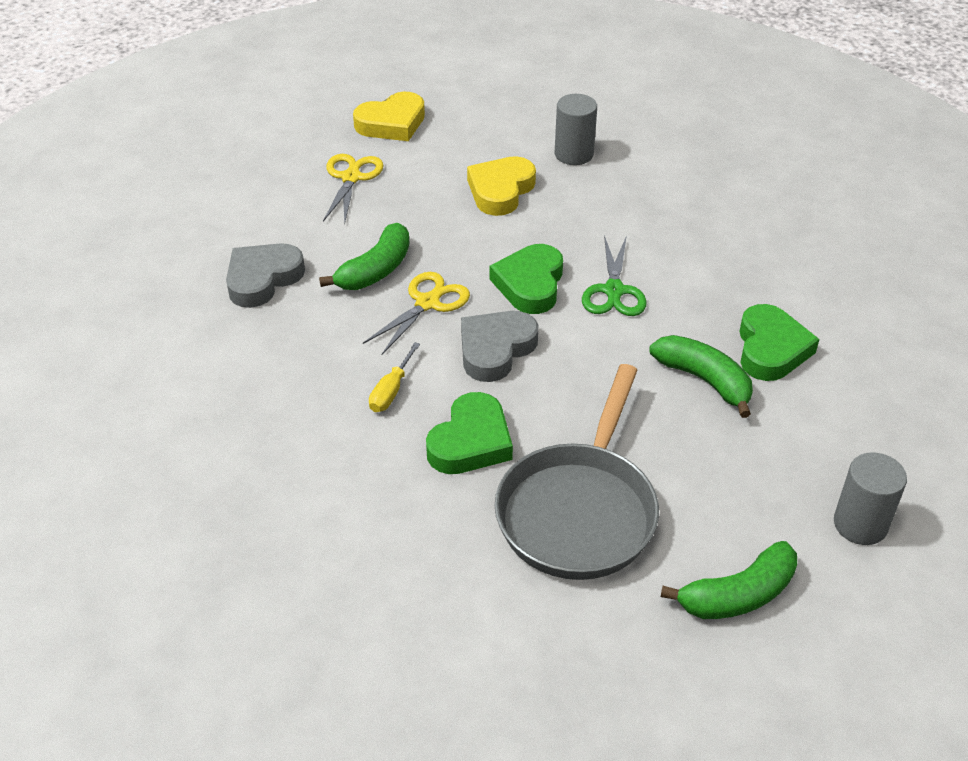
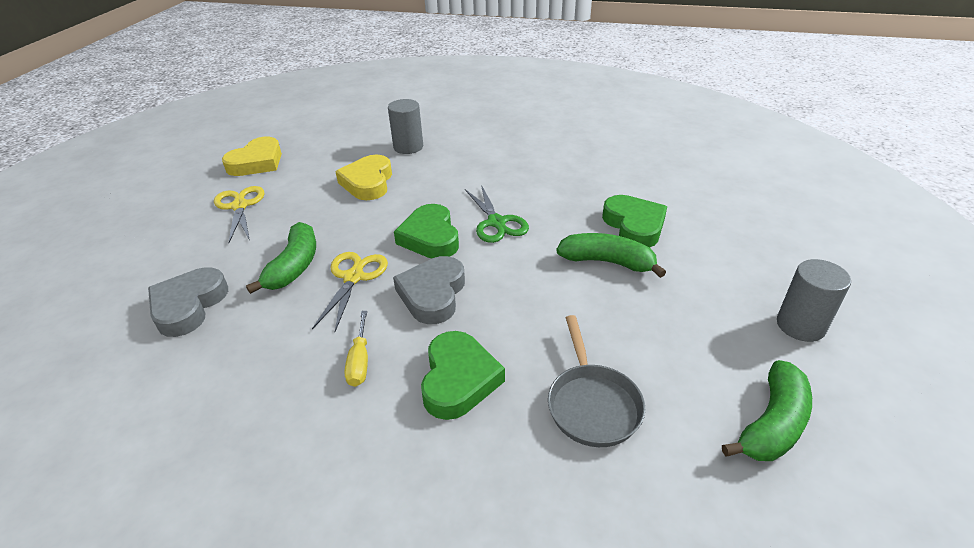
camera: 25 degrees left, 5 degrees down
grey pan [495,364,659,580] -> grey pan [548,315,645,447], size x0.60

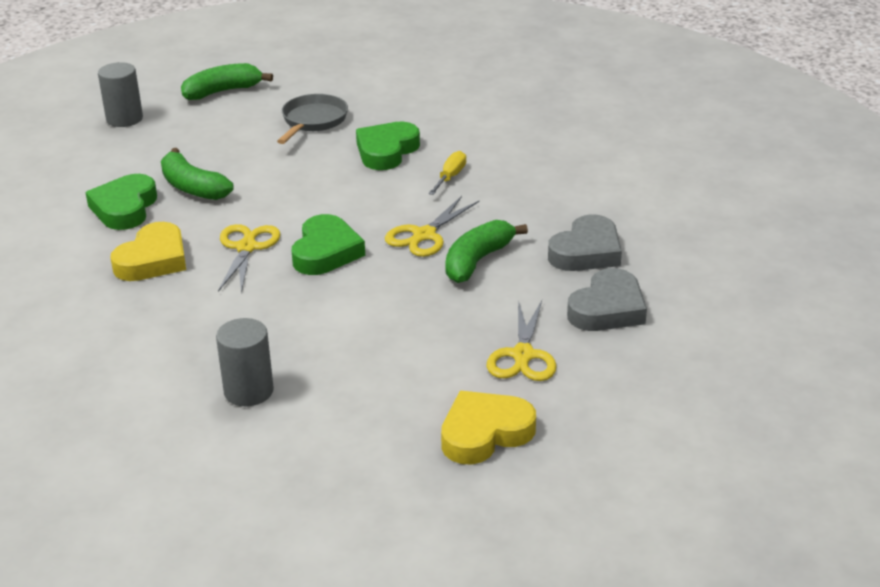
camera: 155 degrees left, 5 degrees down
yellow heart [335,155,392,200] -> yellow heart moved to [110,222,186,281]
grey heart [393,256,465,324] -> grey heart moved to [567,268,647,331]
green scissors [465,185,529,243] -> yellow scissors [218,224,280,293]

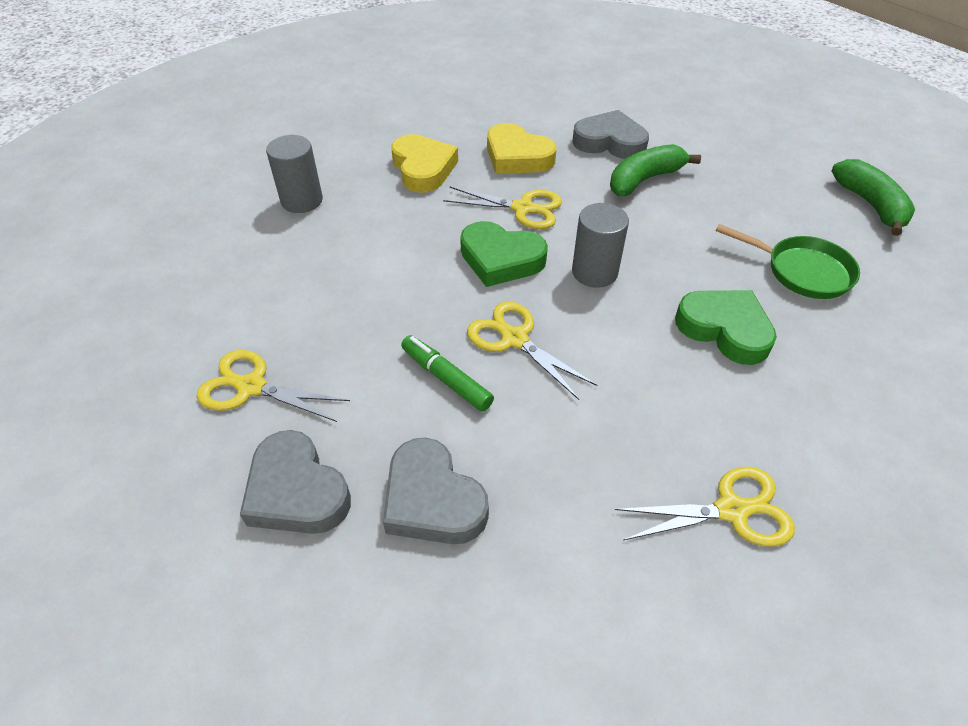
camera: 100 degrees right, 15 degrees up
green heart [85,174,157,230] -> grey heart [573,110,649,159]
grey cylinder [98,62,143,127] -> grey cylinder moved to [572,203,629,288]
grey pan [277,94,348,144] -> green pan [716,224,860,299]
yellow screwdriver [428,151,466,195] -> none
yellow heart [441,391,536,464] -> yellow heart moved to [391,134,458,193]
green banana [445,220,528,283] -> green marker [401,335,494,412]
none -> yellow scissors [615,466,795,547]

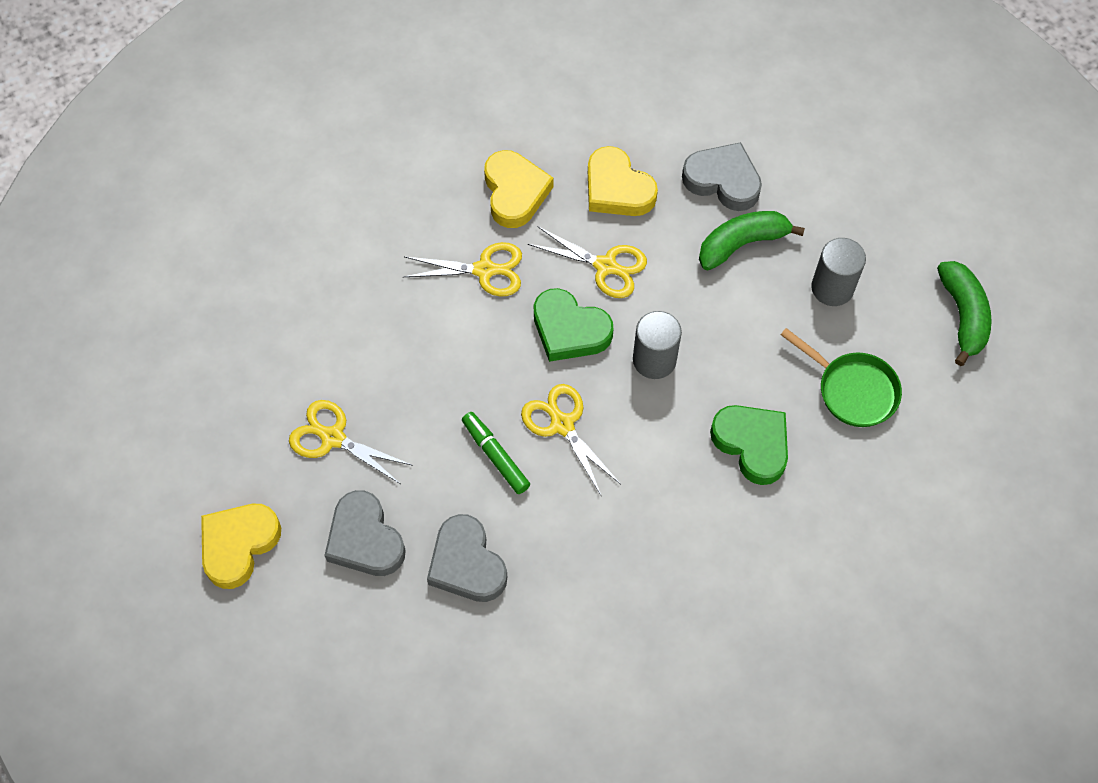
camera: 10 degrees right, 15 degrees up
grey cylinder [266,135,323,213] -> grey cylinder moved to [811,238,866,306]
yellow scissors [615,466,795,547] -> yellow scissors moved to [404,242,522,296]
none -> yellow heart [201,504,281,589]

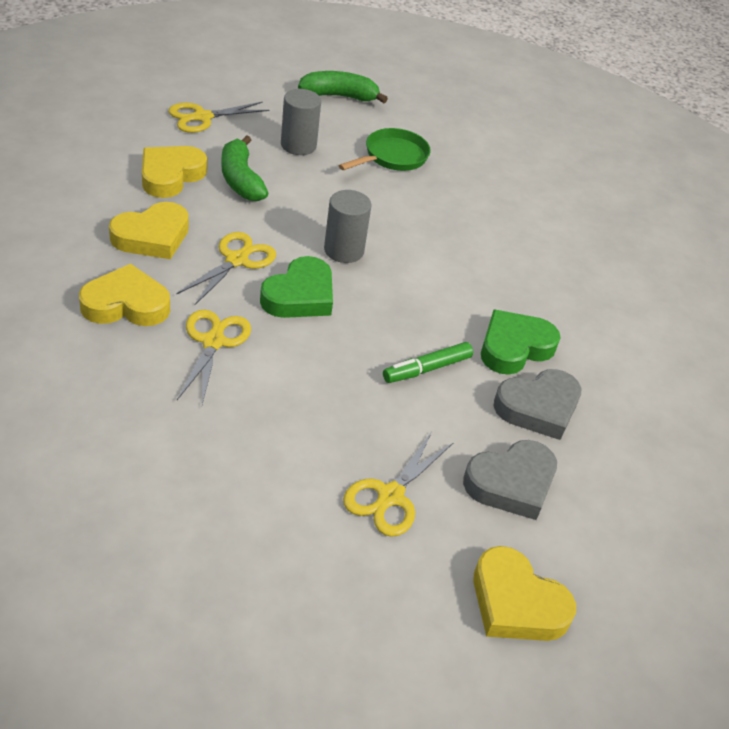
camera: 90 degrees left, 20 degrees down
yellow scissors [521,384,620,495] -> yellow scissors moved to [168,102,269,133]
grey heart [682,142,762,211] -> yellow heart [142,146,207,198]
green heart [710,405,788,485] -> green heart moved to [481,310,561,375]

